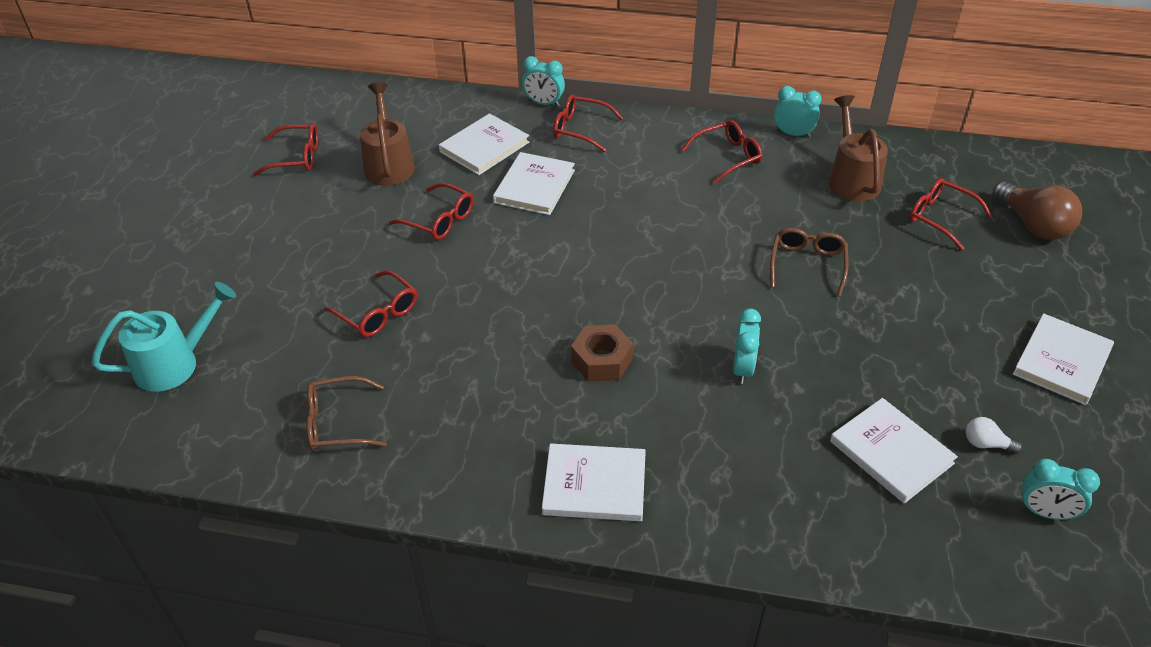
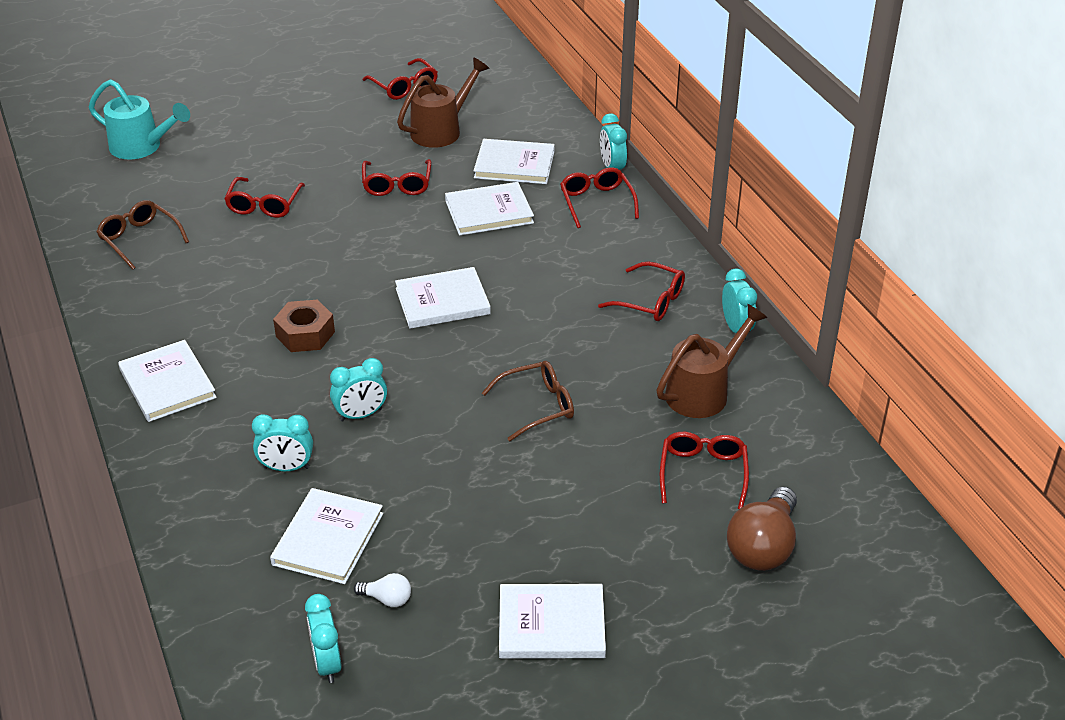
camera: 55 degrees right, 5 degrees down
white light bulb [966,417,1022,454] -> white light bulb turned 120 degrees clockwise [354,573,411,607]
none -> turquoise clock [252,414,313,471]
none -> white book [395,267,491,329]

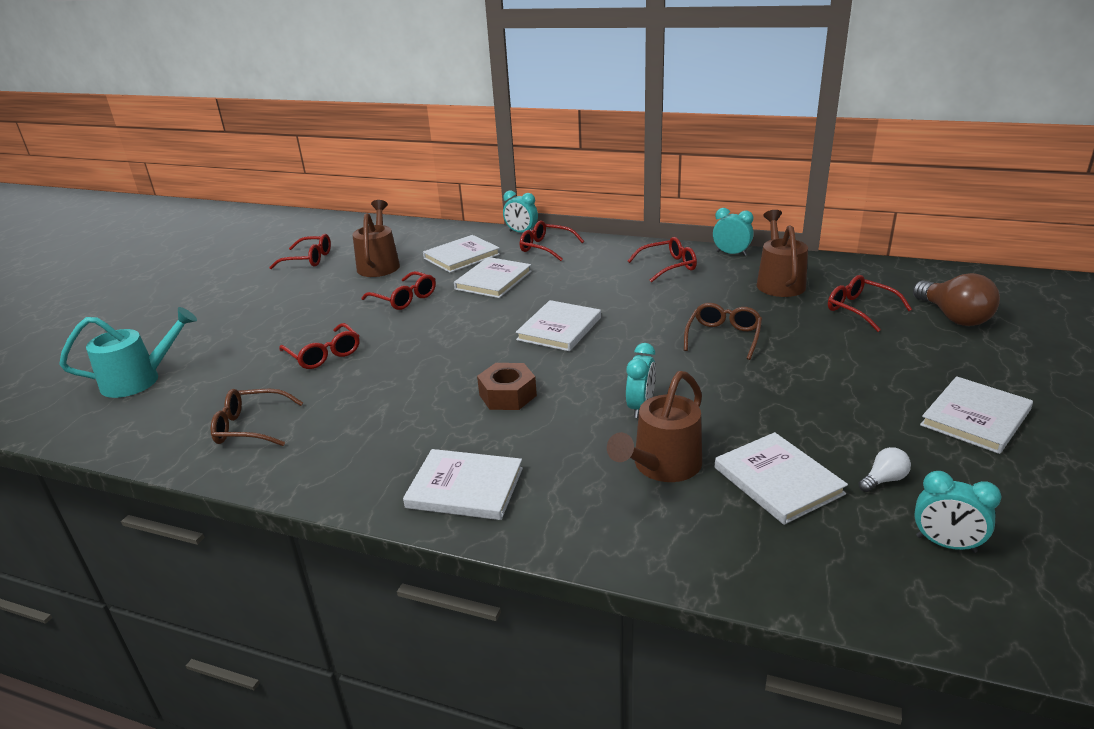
camera: 45 degrees left, 10 degrees down
turquoise clock [252,414,313,471] -> brown watering can [607,371,702,482]

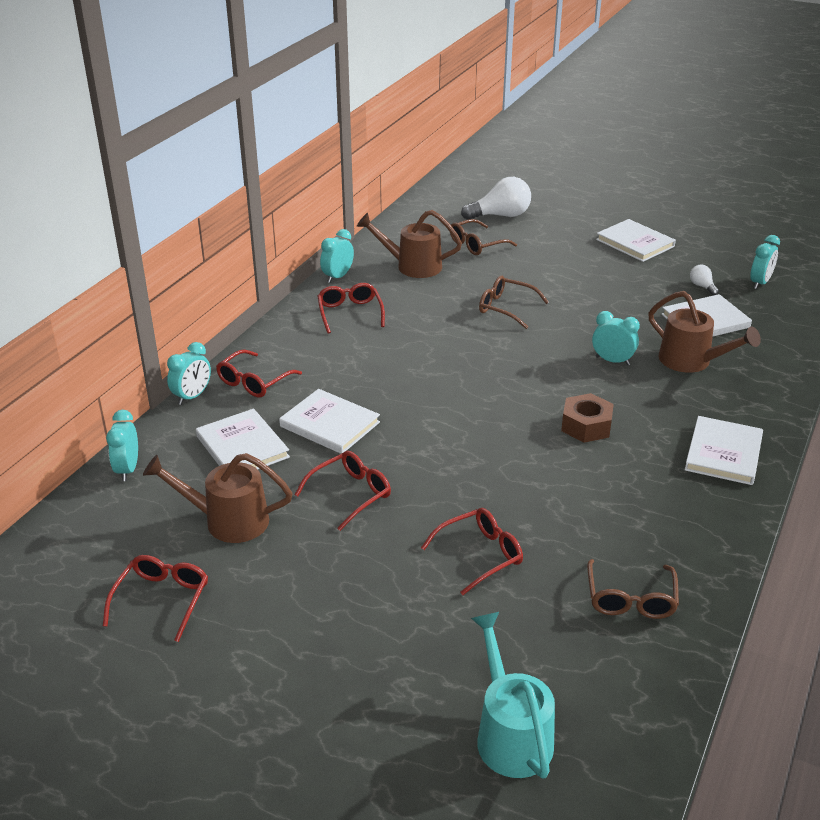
camera: 85 degrees left, 5 degrees up
white book [516,300,601,351] -> none
red glasses [828,275,912,332] -> brown glasses [450,219,517,255]
brown light bulb [913,273,1000,326] -> white light bulb [461,177,531,220]
none -> turquoise clock [106,410,138,481]

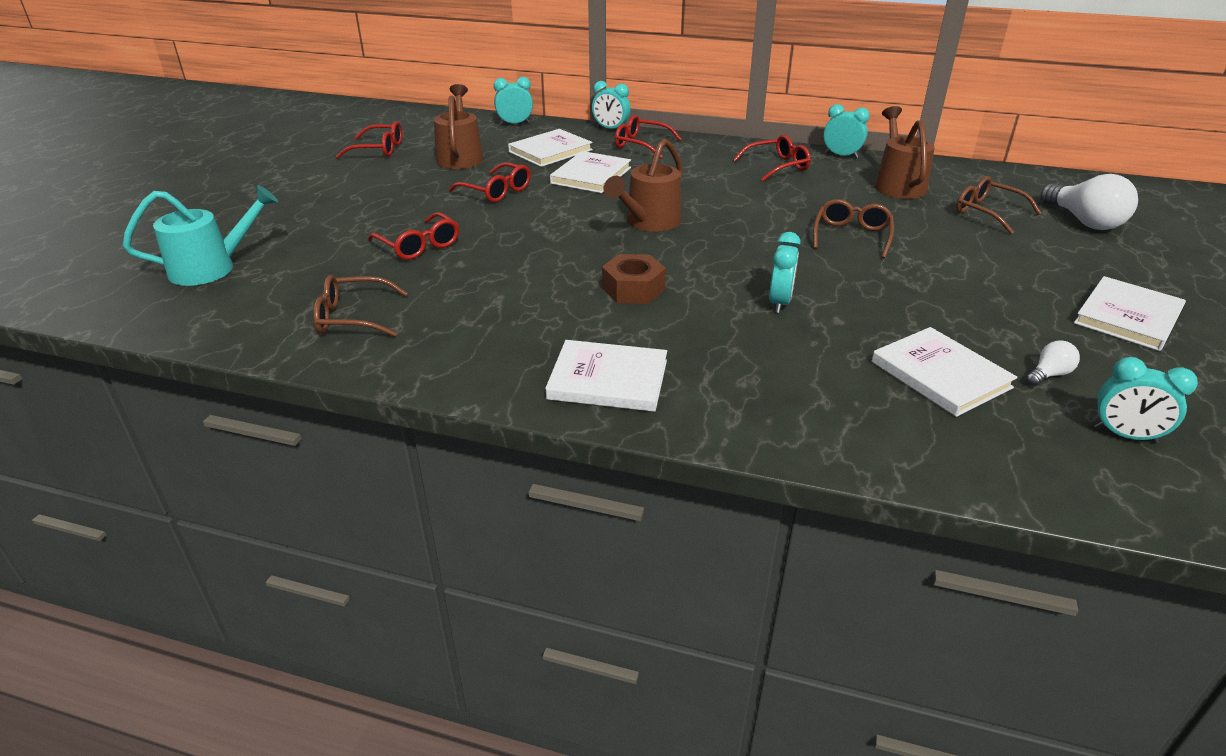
camera: 80 degrees right, 0 degrees up
brown watering can [648,291,761,373] -> brown watering can moved to [603,139,683,232]

